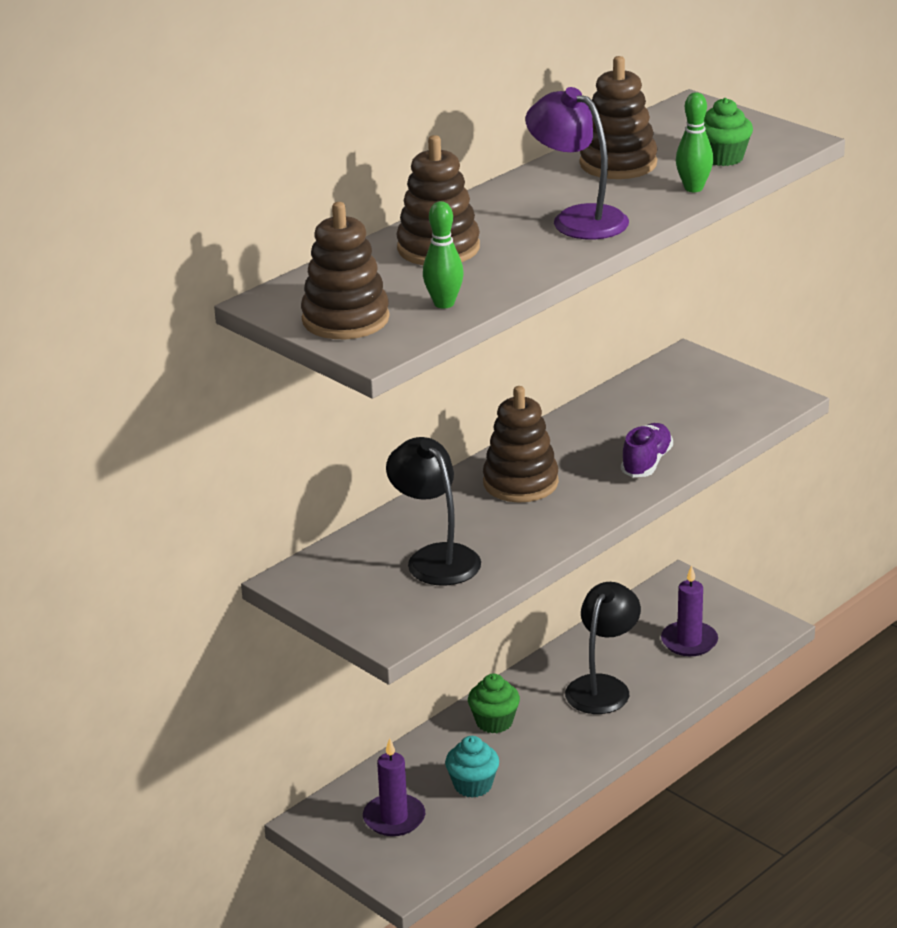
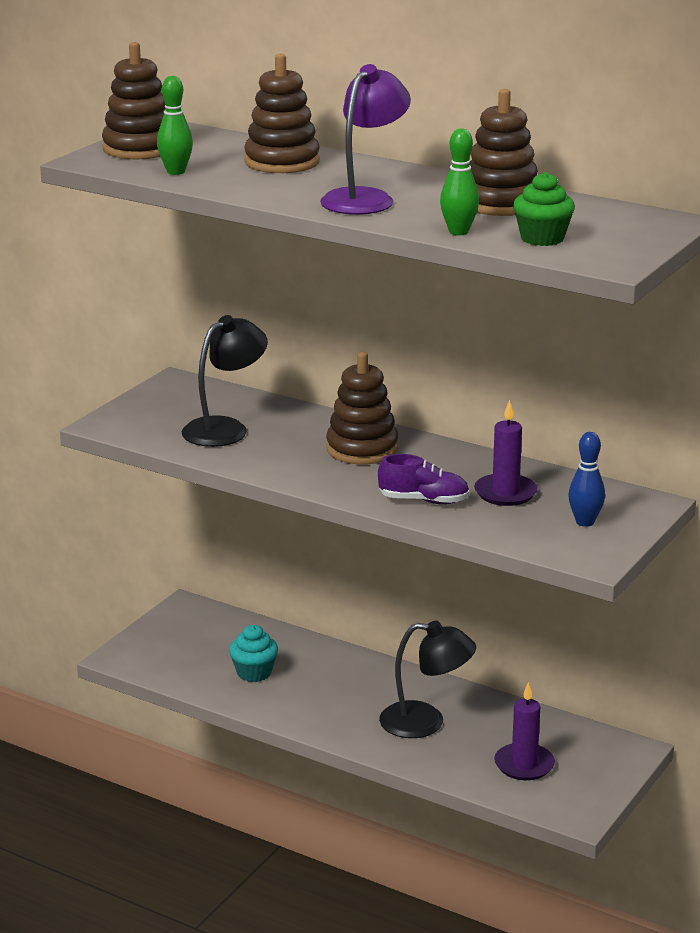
camera: 75 degrees right, 5 degrees down
purple candle [363,738,425,836] -> purple candle moved to [474,400,538,506]
green cupcake [468,674,520,733] -> none
none -> blue bowling pin [568,432,605,527]

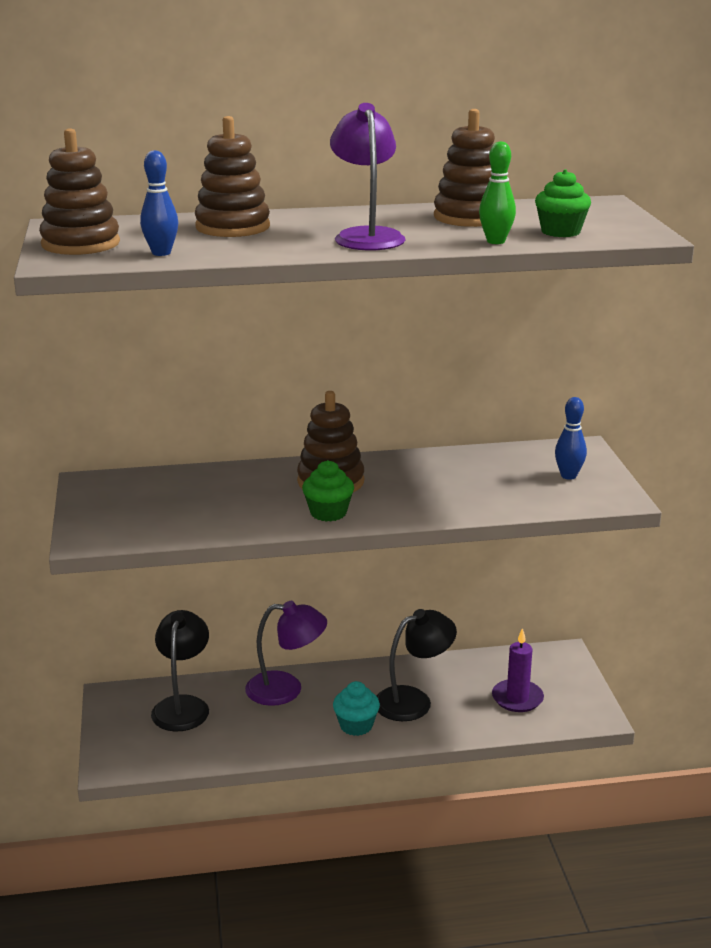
camera: 40 degrees left, 0 degrees up
green bowling pin [157,76,193,175] -> blue bowling pin [140,150,178,256]
black lamp [182,315,268,447] -> black lamp moved to [151,610,209,731]
turquoise cupcake [229,625,278,682] -> turquoise cupcake moved to [333,681,380,736]
purple shoe [378,454,470,504] -> none
purple candle [474,400,538,506] -> none
none -> purple lamp [245,601,327,706]
none -> green cupcake [302,460,354,522]

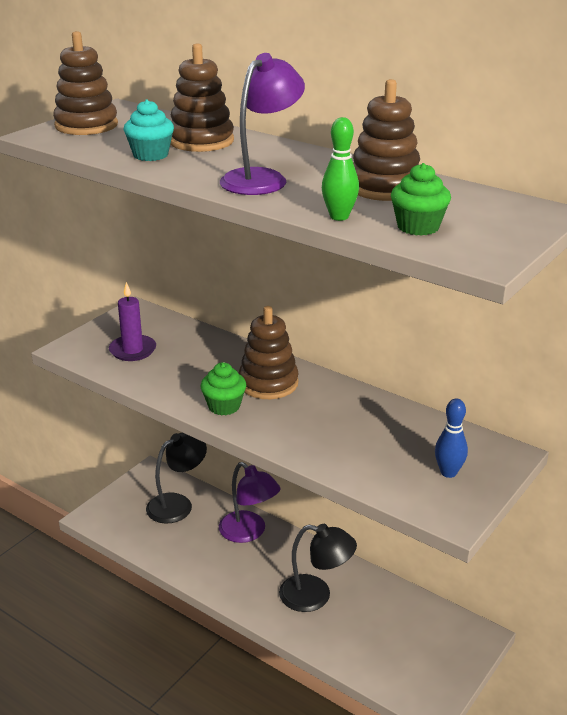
camera: 45 degrees right, 5 degrees up
blue bowling pin [140,150,178,256] -> none
turquoise cupcake [333,681,380,736] -> turquoise cupcake moved to [123,99,174,161]
purple candle [492,628,544,712] -> purple candle moved to [109,282,156,361]

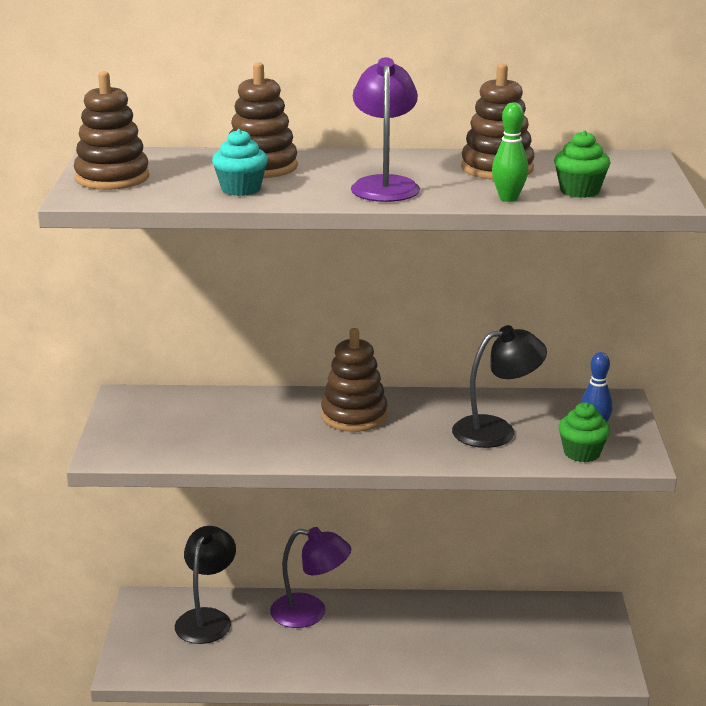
camera: 35 degrees left, 5 degrees down
purple candle [109,282,156,361] -> none
green cupcake [200,362,246,415] -> green cupcake moved to [558,402,610,462]
black lamp [279,524,357,612] -> black lamp moved to [452,325,547,448]

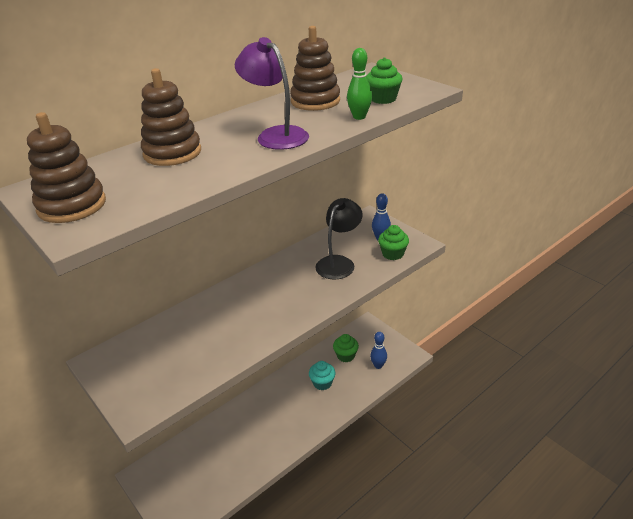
camera: 40 degrees left, 10 degrees up
black lamp [175,526,236,644] -> none
turquoise cupcake [212,129,268,196] -> turquoise cupcake moved to [309,361,336,390]
purple lamp [270,527,351,628] -> none
brown stacking toy [321,328,387,432] -> none
none -> green cupcake [333,334,359,362]
none -> blue bowling pin [370,332,387,369]

